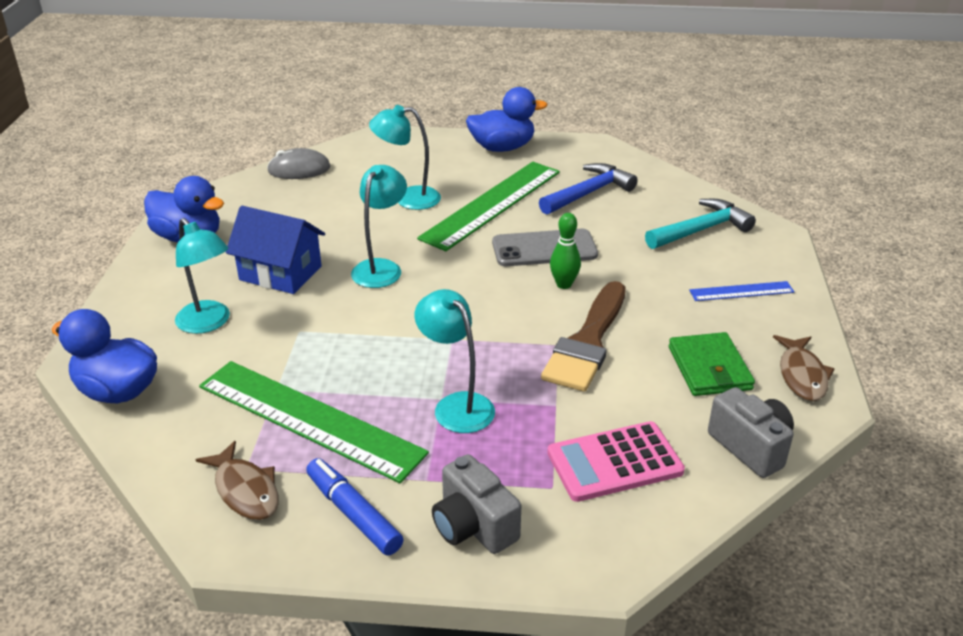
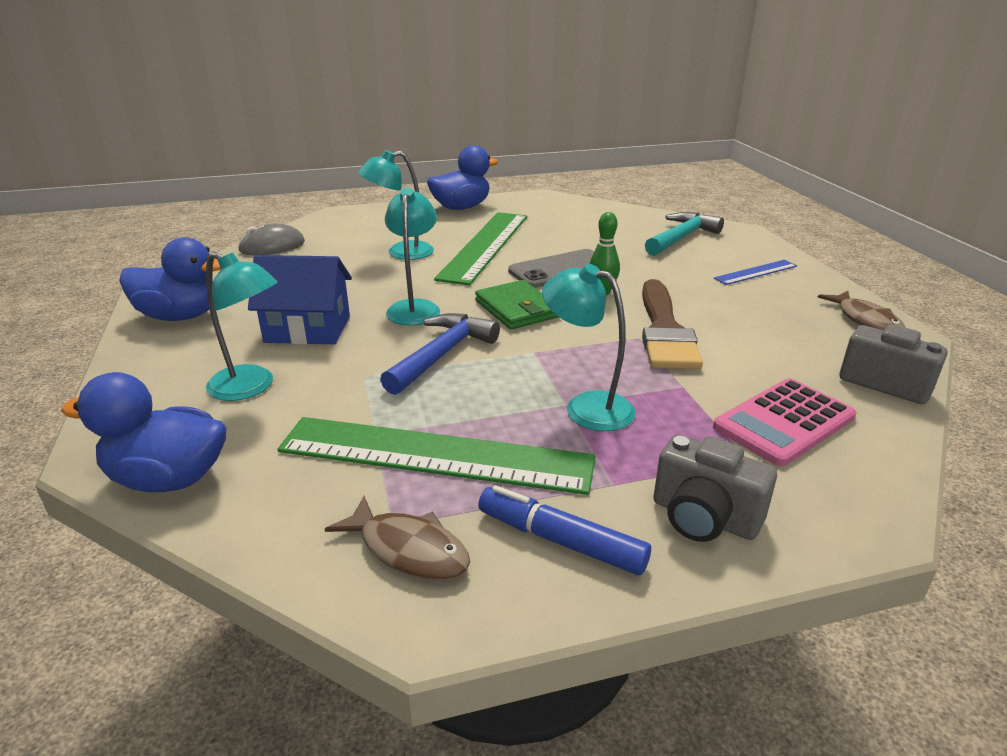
camera: 20 degrees left, 5 degrees down
blue hammer [539,163,638,215] -> blue hammer moved to [380,313,500,395]
green wallet [669,332,755,396] -> green wallet moved to [475,280,558,330]

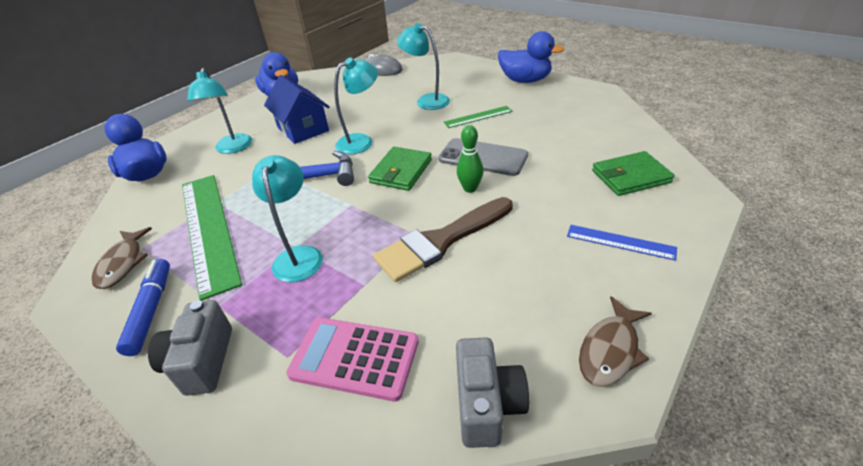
camera: 55 degrees right, 10 degrees up
green ruler [434,212,527,285] -> green ruler [444,106,513,128], size x0.47
turquoise hammer [645,212,724,256] -> green wallet [592,151,675,196]

